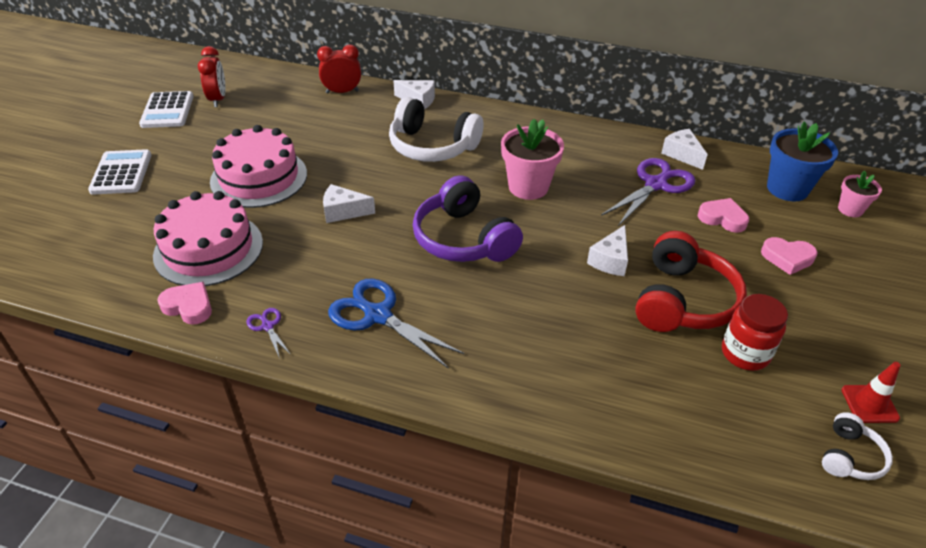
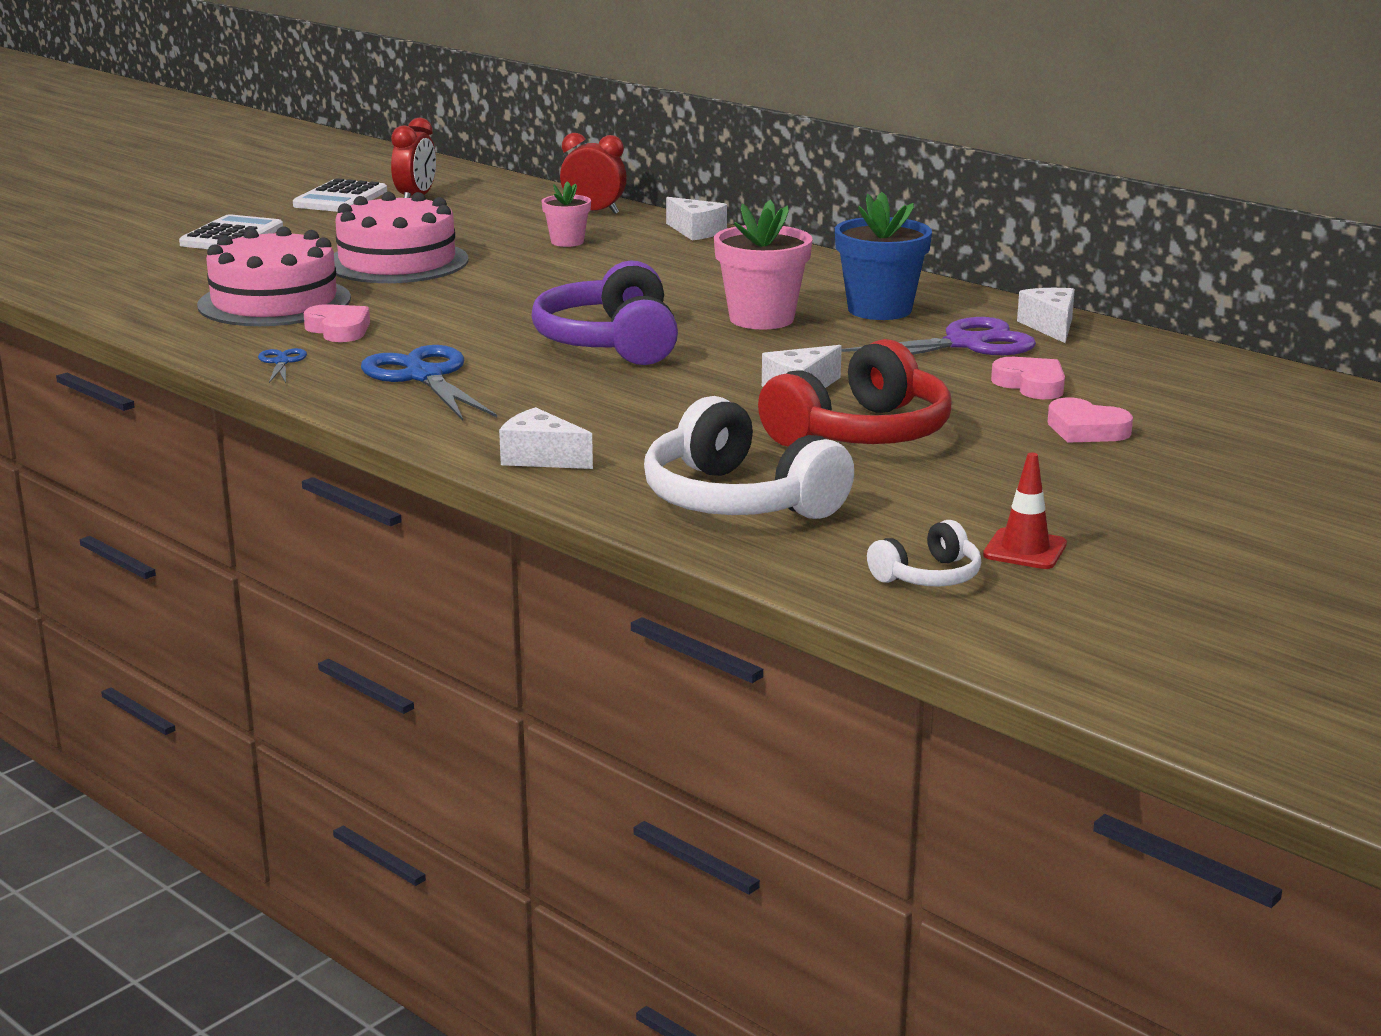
camera: 25 degrees right, 20 degrees down
pink heart [157,282,212,325] -> pink heart moved to [304,304,370,342]
purple scissors [246,308,291,359] -> blue scissors [258,348,307,383]
white cheese [323,184,375,223] -> white cheese moved to [499,407,593,469]
white headphones [389,97,483,162] -> white headphones moved to [644,396,854,519]
red jar [722,294,788,371] -> none
blue flower pot [767,121,838,201] -> blue flower pot moved to [835,192,932,320]
pink flower pot [838,171,882,217] -> pink flower pot moved to [542,181,591,247]

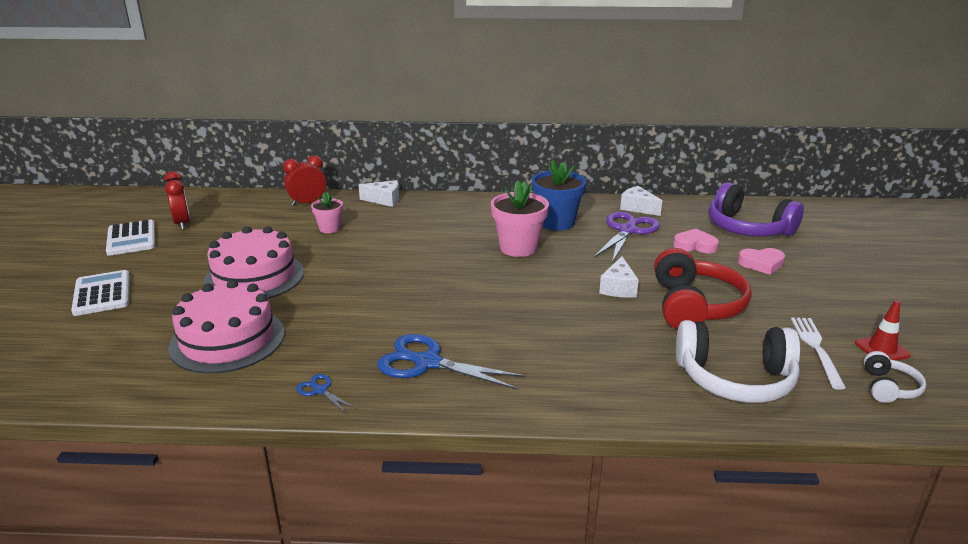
camera: 40 degrees left, 5 degrees up
pink heart [304,304,370,342] -> none
white cheese [499,407,593,469] -> none
purple headphones [531,260,678,365] -> purple headphones moved to [709,182,804,237]
none -> white fork [791,317,846,390]

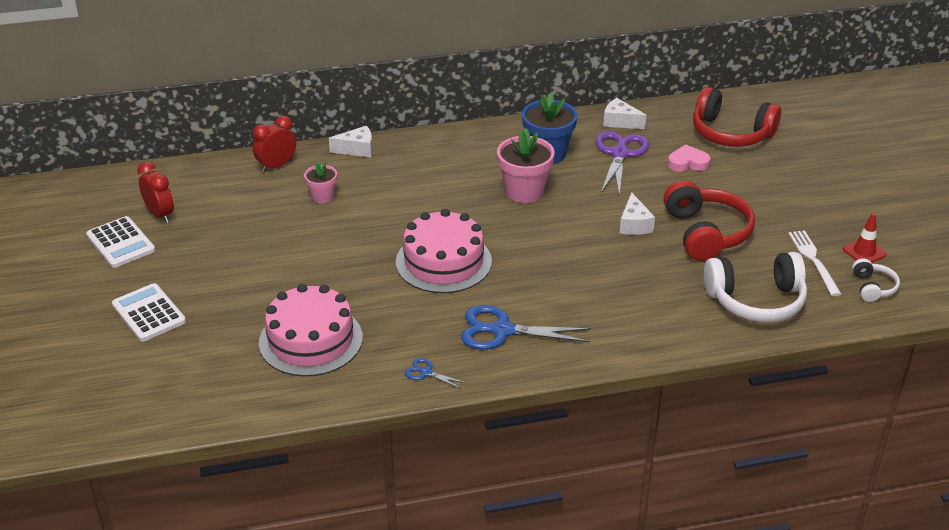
camera: 15 degrees left, 10 degrees up
pink cake [203,226,304,299] -> pink cake moved to [396,209,492,293]
purple headphones [709,182,804,237] -> red headphones [693,87,781,147]
pink heart [738,248,785,275] -> none

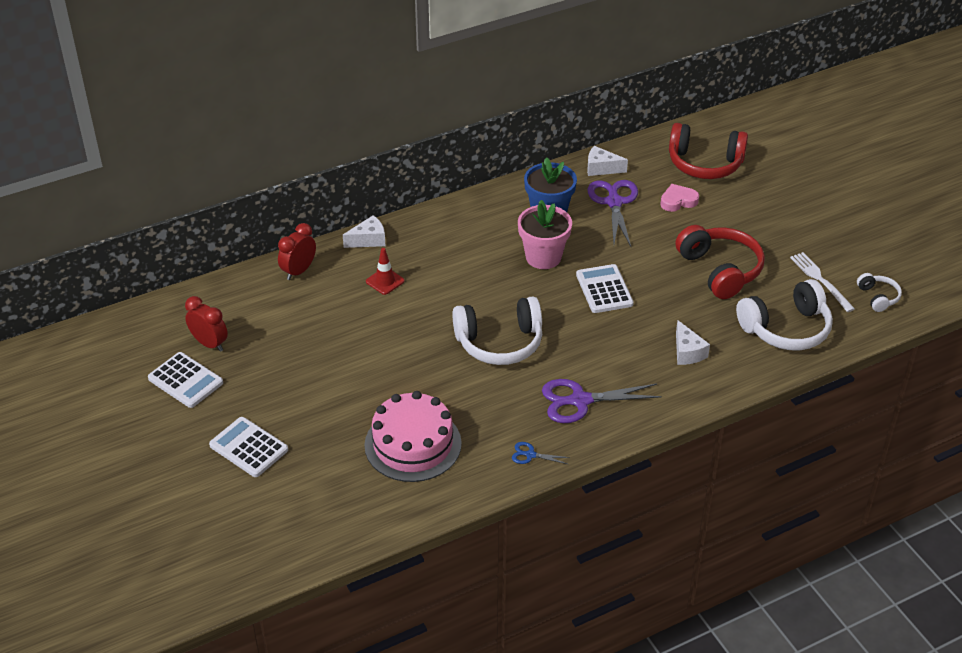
camera: 15 degrees left, 5 degrees up
pink flower pot [304,161,337,204] -> none
pink cake [396,209,492,293] -> white headphones [452,296,542,365]
blue scissors [461,305,591,350] -> purple scissors [542,379,662,423]
white cheese [620,192,655,235] -> white cheese moved to [676,320,710,365]
red traffic cone [843,213,887,263] -> red traffic cone moved to [366,248,404,295]
none -> white calculator [576,264,634,313]

